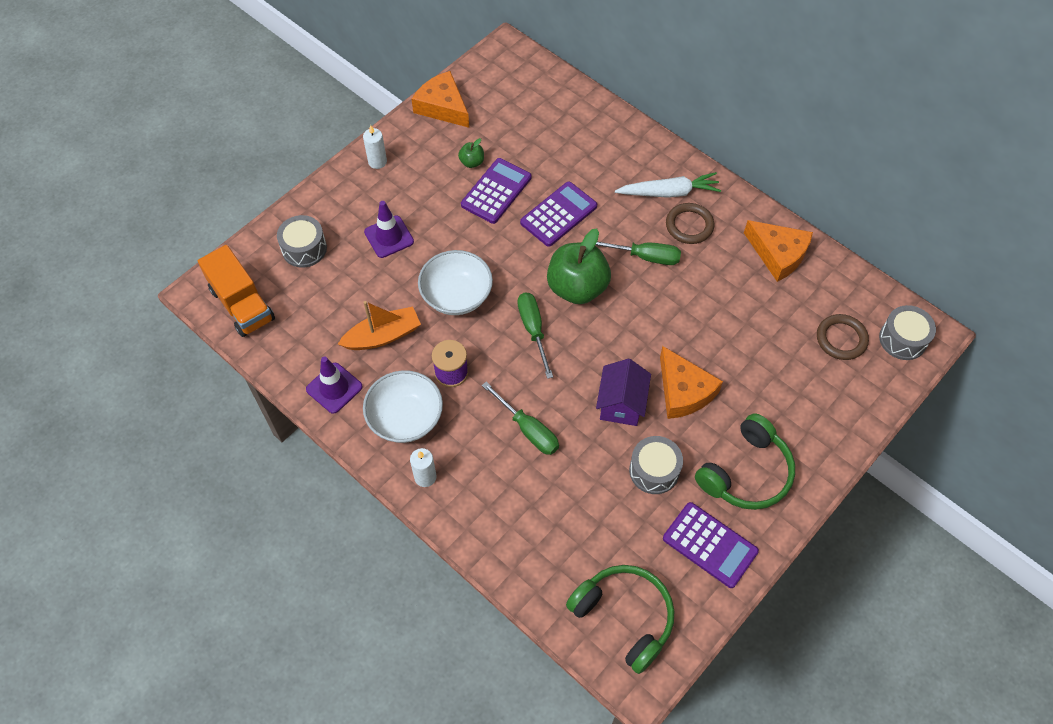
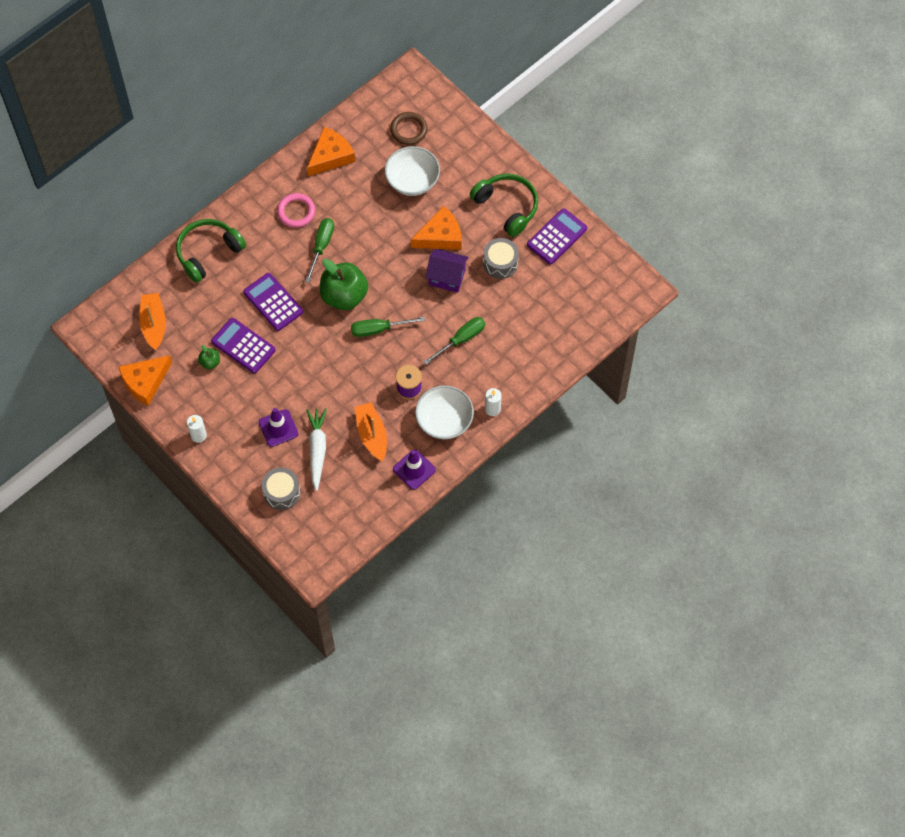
camera: 85 degrees left, 5 degrees up
orange truck [198,245,275,337] -> none
white bowl [418,250,493,315] -> white bowl moved to [385,146,440,196]
green headphones [566,565,674,674] -> green headphones moved to [176,219,246,283]
white carrot [615,172,721,198] -> white carrot moved to [306,408,327,491]
brown ring [666,203,714,244] -> pink ring [277,193,315,227]
grey drum [879,305,936,360] -> none
none -> orange boat [139,293,166,350]

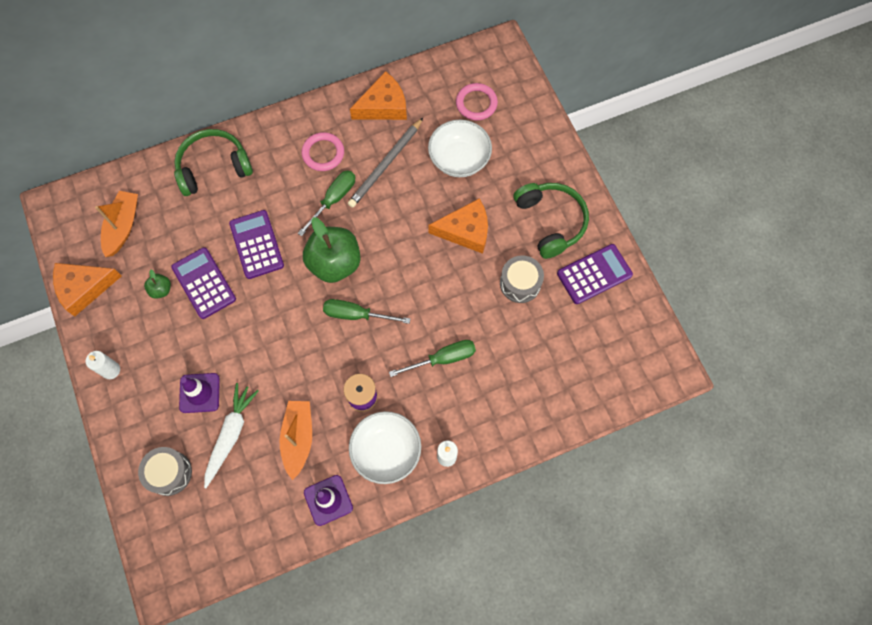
camera: 20 degrees right, 5 degrees up
brown ring [390,112,428,145] -> pink ring [456,83,498,120]
purple house [426,249,469,293] -> none
none -> grey pencil [348,118,423,208]

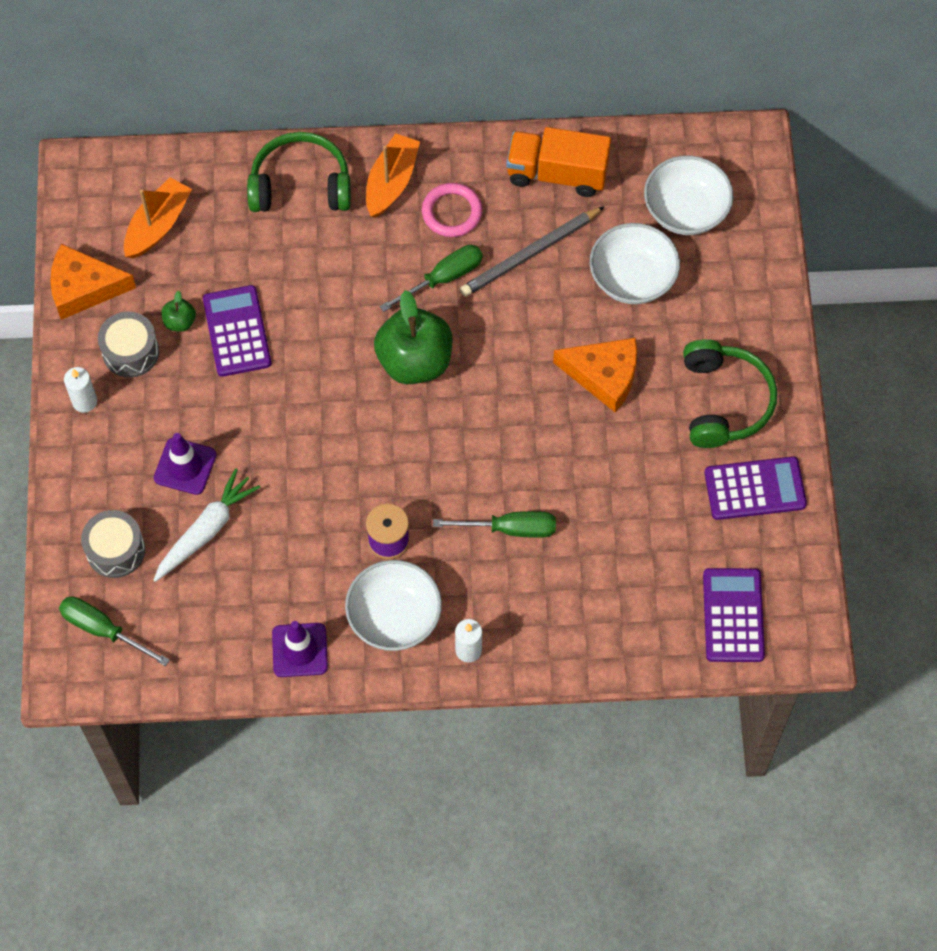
camera: 20 degrees right, 5 degrees down
purple calculator [229,210,284,279] -> purple calculator moved to [703,568,765,662]
orange boat [280,401,312,480] -> orange boat moved to [366,133,420,218]
green screwdriver [323,299,411,324] -> green screwdriver moved to [59,597,170,666]
orange cheese [350,71,407,120] -> orange truck [507,127,611,197]
pink ring [456,83,498,120] -> white bowl [644,156,733,235]
grey drum [500,255,544,303] -> grey drum moved to [98,312,159,378]

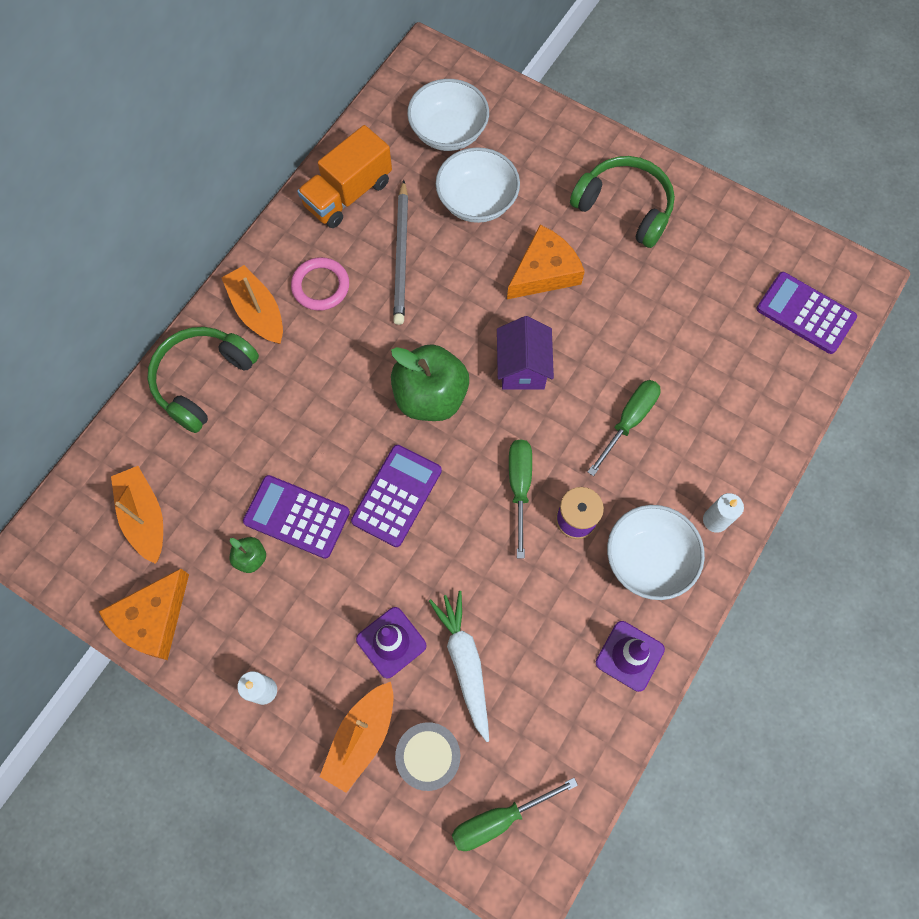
camera: 55 degrees left, 5 degrees up
grey drum [98,312,159,378] -> none
green screwdriver [380,245,483,312] -> green screwdriver moved to [509,440,532,559]
purple calculator [704,456,807,520] -> purple calculator moved to [351,445,442,547]
none -> orange boat [320,682,394,793]
none -> purple house [497,316,554,390]

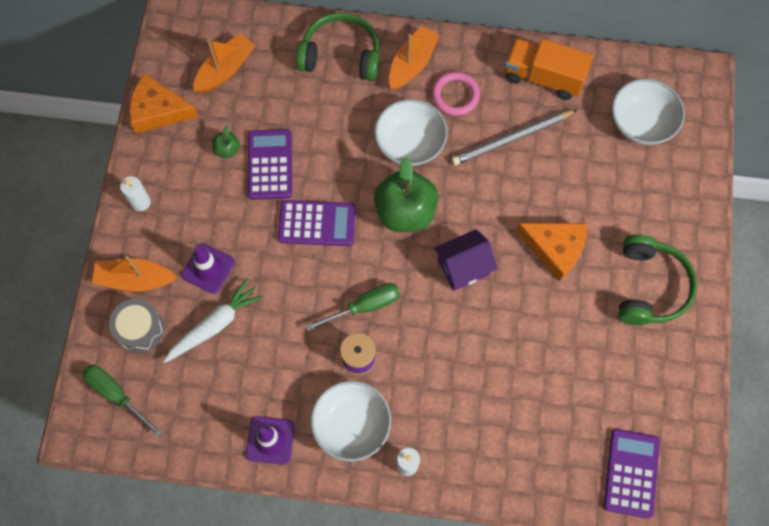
camera: 65 degrees right, 0 degrees up
white bowl [436,147,520,223] -> white bowl moved to [374,99,448,166]
green screwdriver [588,380,661,476] -> none

